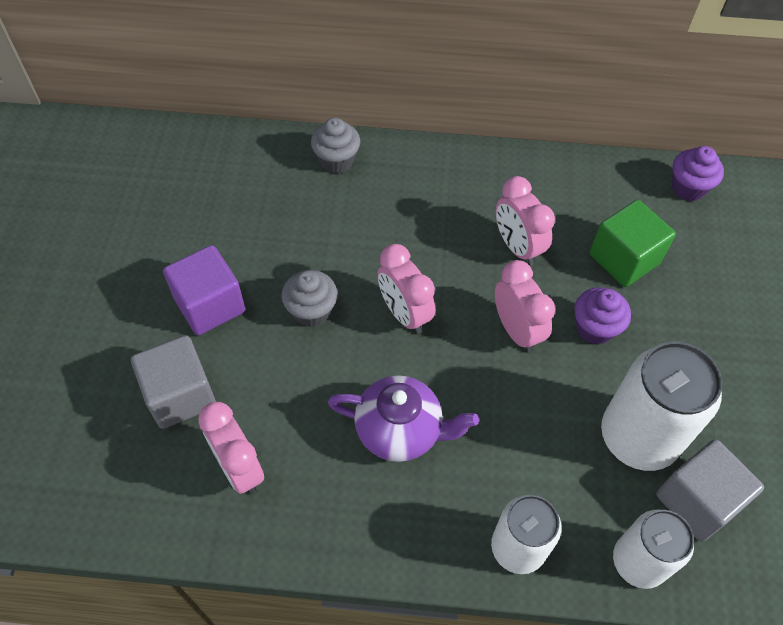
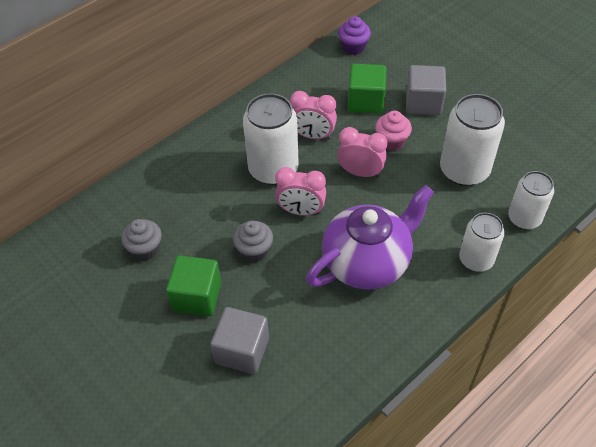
camera: 45 degrees left, 5 degrees down
purple cube [163,245,245,335] -> green cube [166,255,221,316]
pink clock [198,402,264,494] -> none
grey cupcake [311,118,360,173] -> grey cupcake moved to [121,219,162,261]
purple teapot [328,375,479,462] -> purple teapot [306,185,434,290], size x1.50
purple cupcake [574,287,631,345] -> pink cupcake [375,111,412,151]
grey cube [656,439,764,542] -> grey cube moved to [406,65,446,115]
none -> white can [243,93,299,185]

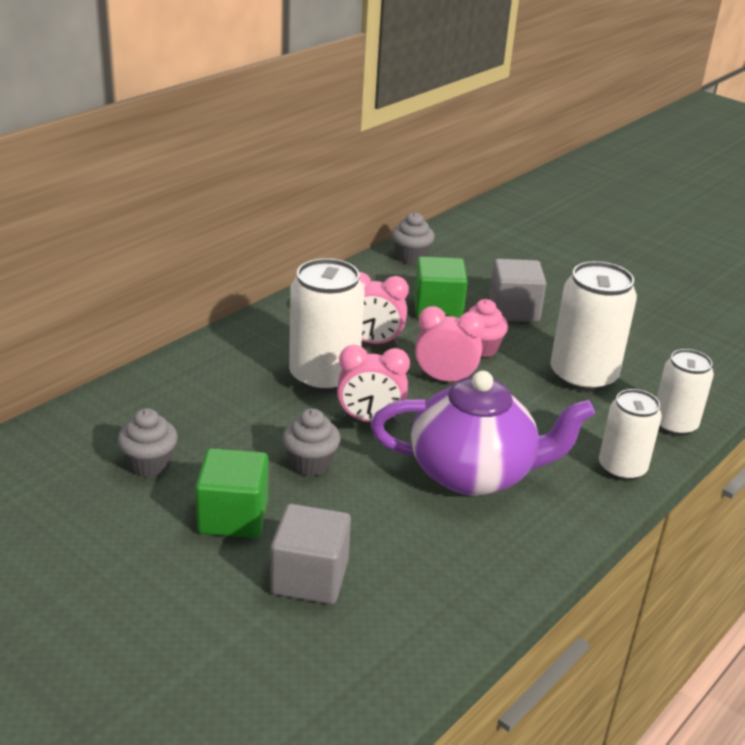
camera: 10 degrees left, 20 degrees down
purple teapot [306,185,434,290] -> purple teapot turned 45 degrees clockwise [371,371,595,496]
purple cupcake [338,16,371,55] -> grey cupcake [392,212,435,264]

